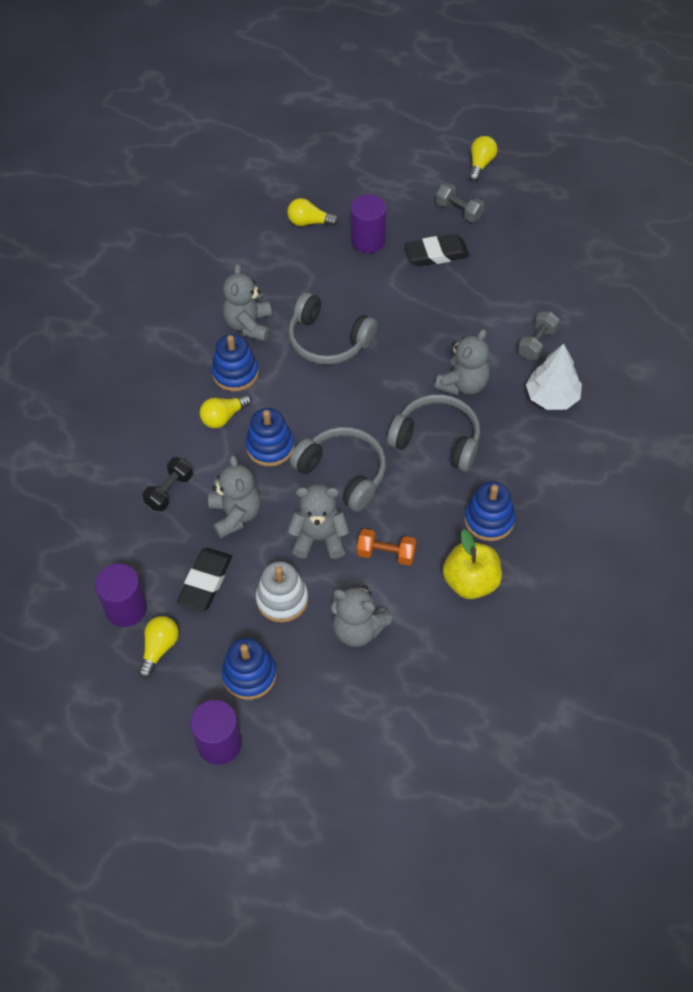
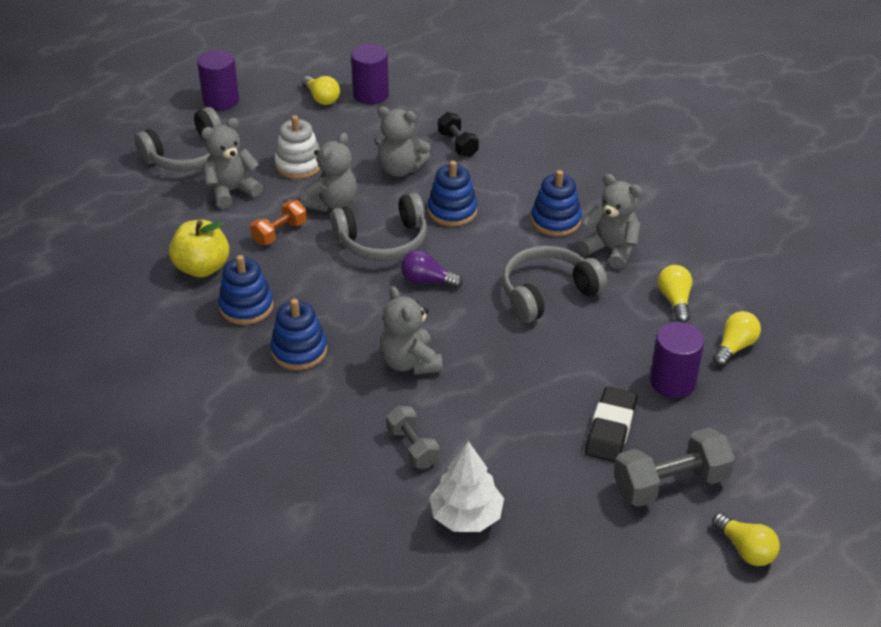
camera: 120 degrees right, 15 degrees down
black eraser [177,548,232,611] -> none
yellow light bulb [200,394,251,428] -> yellow light bulb moved to [658,265,692,323]
blue stacking toy [222,638,276,700] -> blue stacking toy moved to [270,299,327,370]
grey headphones [387,394,480,472] -> grey headphones moved to [135,107,222,171]
grey dumbbell [436,183,485,222] -> grey dumbbell [614,427,735,507], size x1.63
white tree [526,344,582,410] -> white tree moved to [430,441,504,532]
none -> purple light bulb [401,250,463,288]

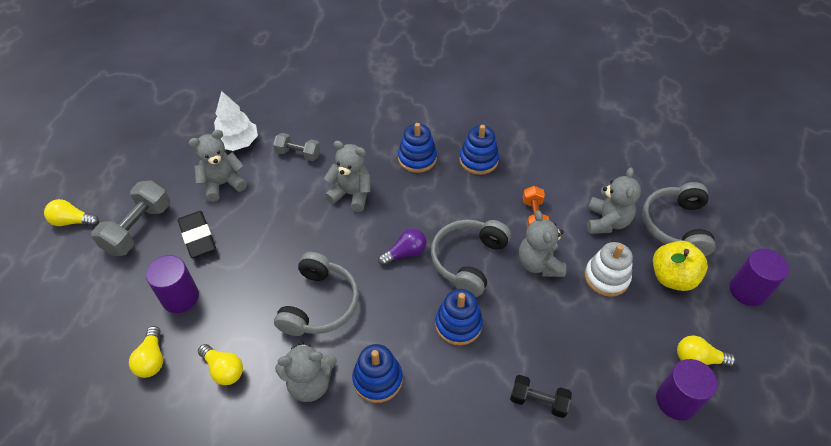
camera: 135 degrees right, 10 degrees up
yellow apple [169,220,229,277] -> yellow apple moved to [653,241,708,291]
grey teddy bear [375,107,430,177] -> grey teddy bear moved to [188,130,247,202]

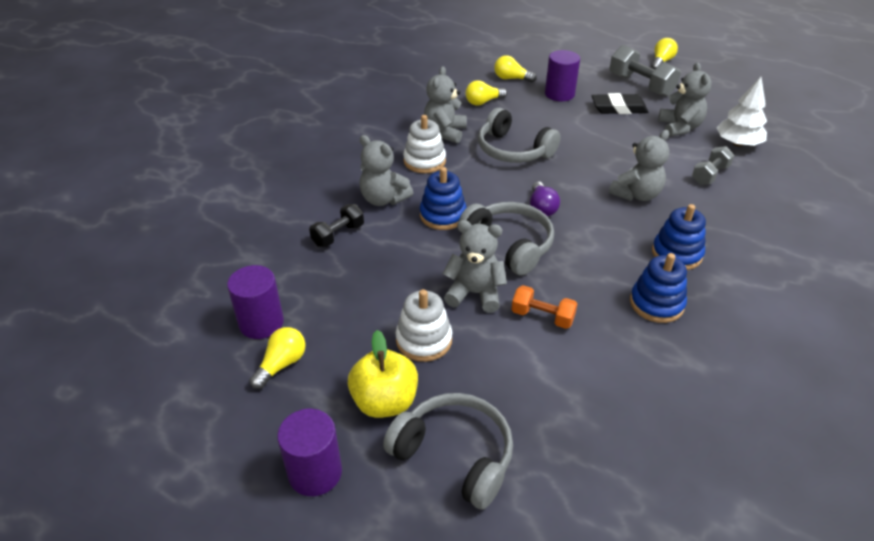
camera: 115 degrees right, 10 degrees down
blue stacking toy [352,344,403,403] -> white stacking toy [403,115,446,173]
grey teddy bear [587,168,641,234] -> grey teddy bear moved to [359,135,413,206]

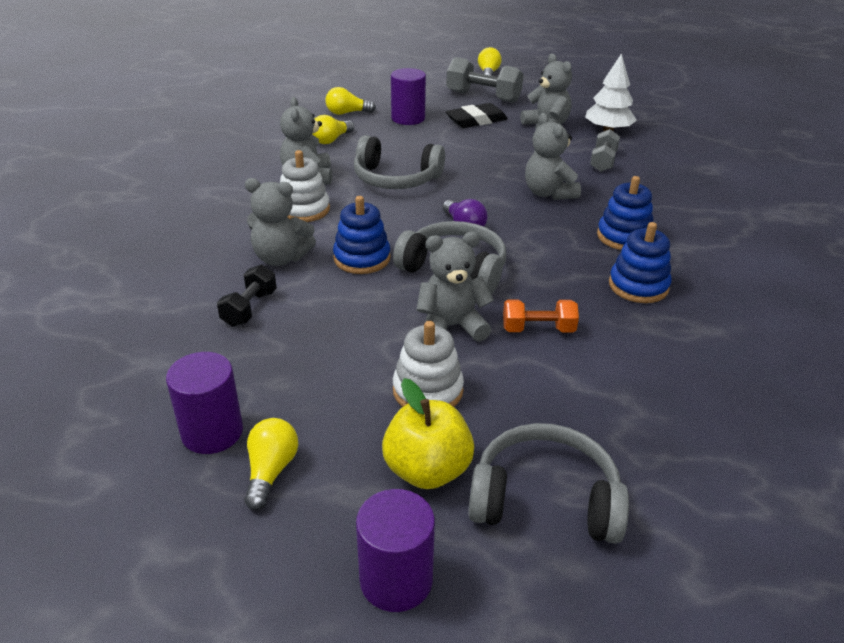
camera: 25 degrees left, 5 degrees down
grey teddy bear [609,130,669,201] -> grey teddy bear turned 135 degrees clockwise [525,113,581,200]

